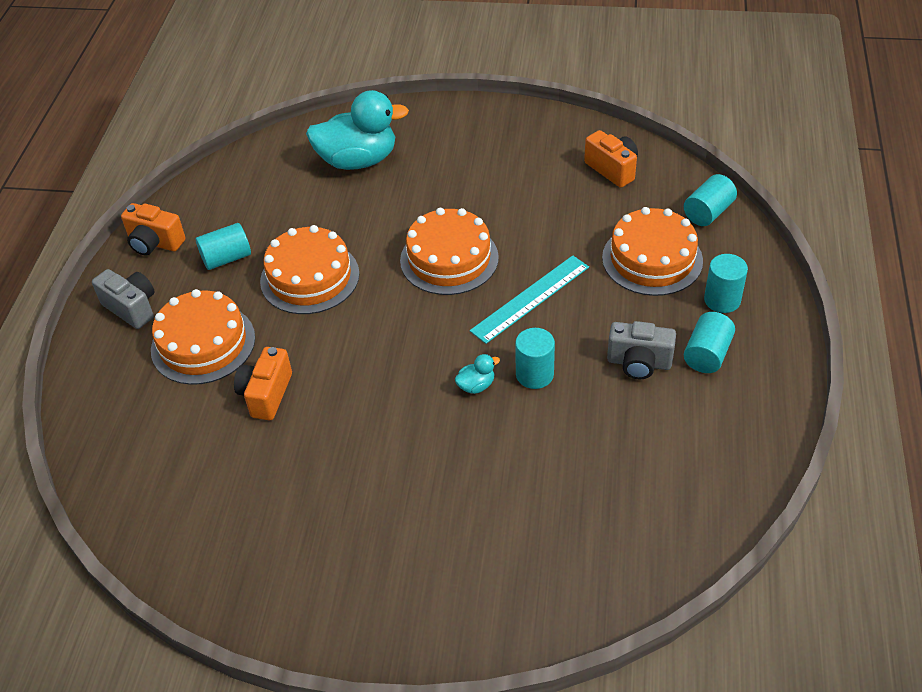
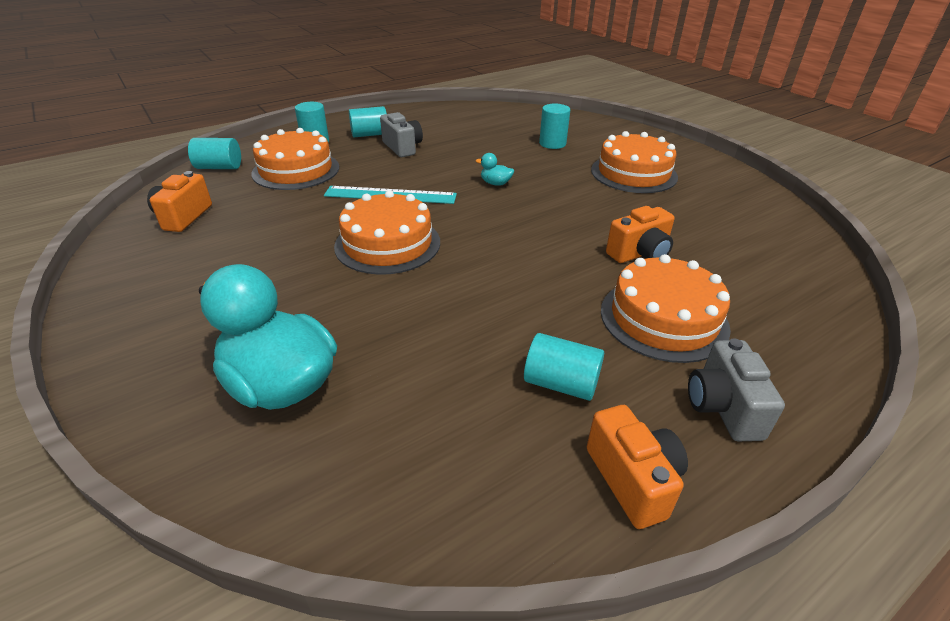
camera: 135 degrees left, 10 degrees down
orange cake [260,225,360,314] -> orange cake moved to [591,131,678,193]
turquoise cylinder [515,328,555,389] -> turquoise cylinder moved to [539,104,570,149]

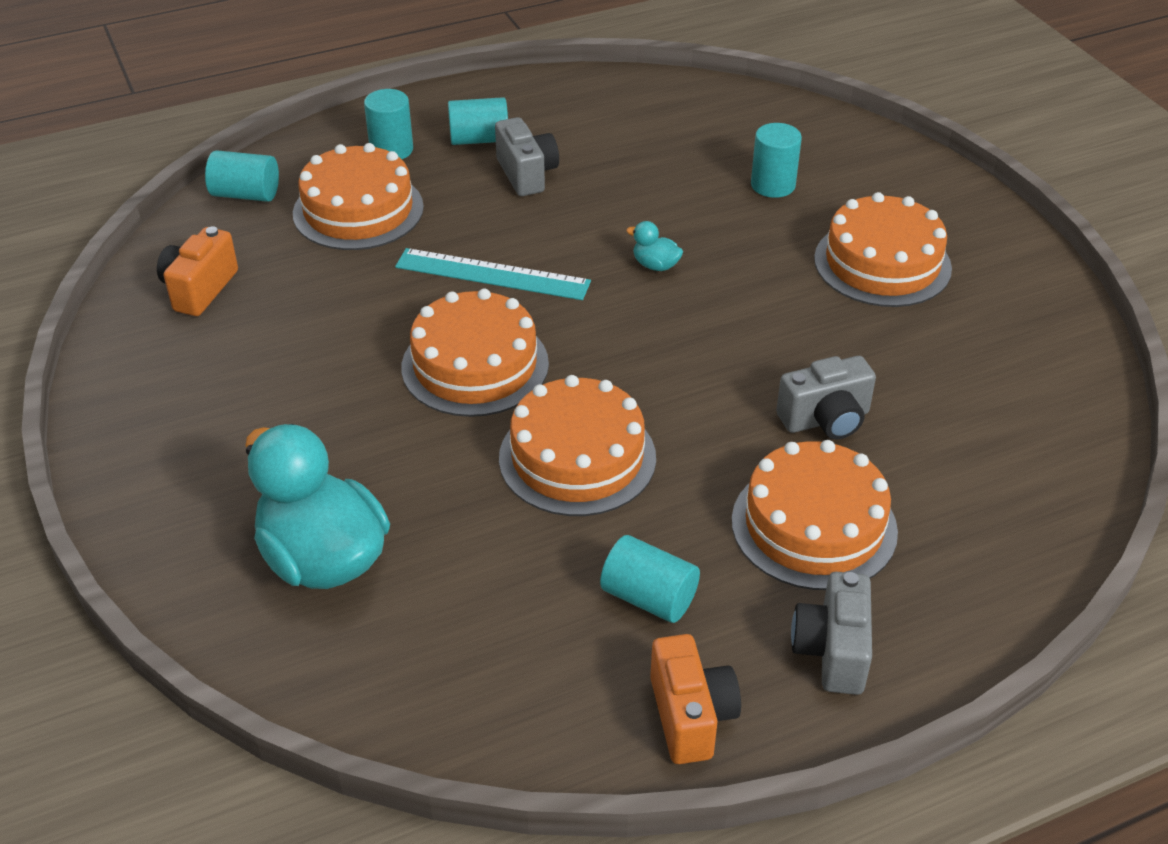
camera: 10 degrees right, 5 degrees up
orange camera [606,206,675,263] -> grey camera [776,356,876,439]
none -> orange cake [499,375,656,516]

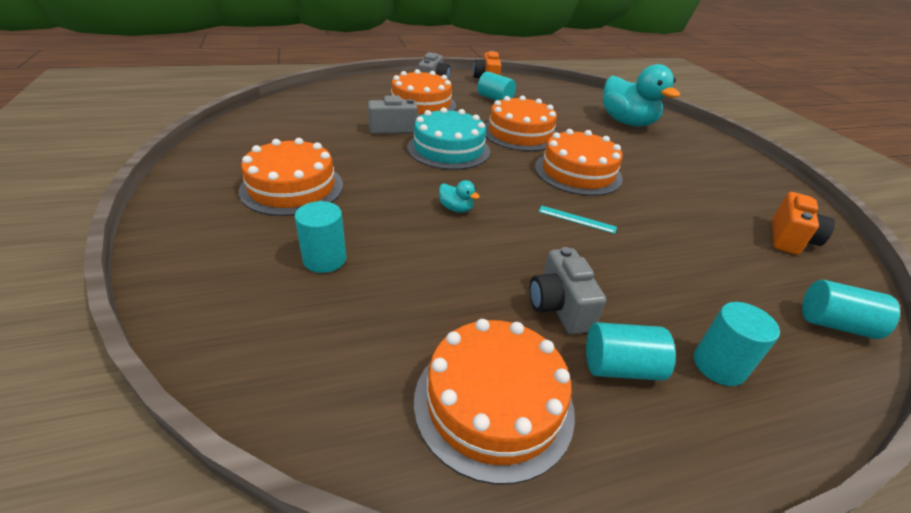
camera: 175 degrees left, 5 degrees down
orange cake [293,143,424,250] -> orange cake moved to [414,319,575,484]
turquoise ruler [395,248,591,300] -> turquoise ruler [538,206,617,234], size x0.53
none -> turquoise cake [407,107,490,170]

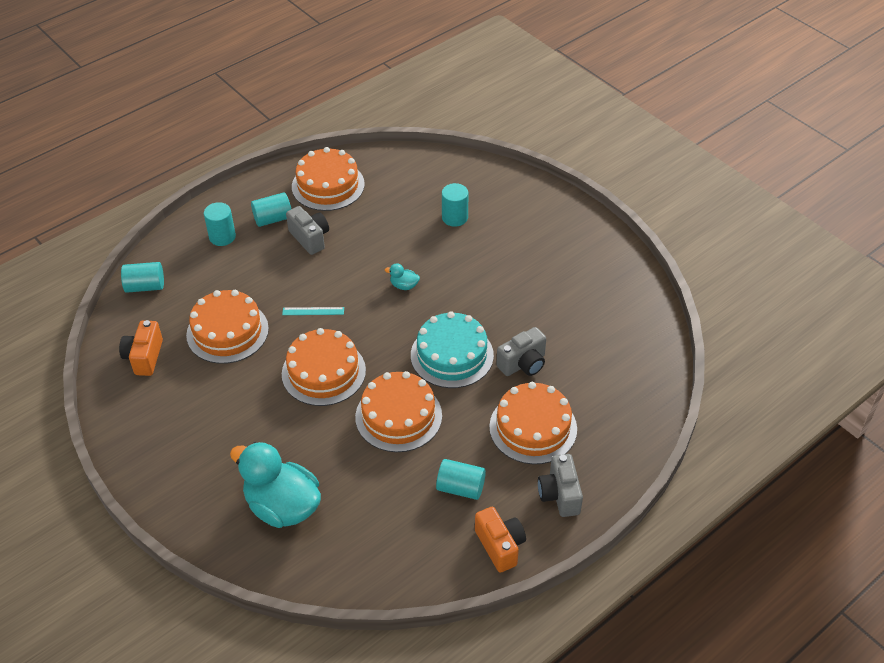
camera: 160 degrees right, 10 degrees up
orange cake [239,138,343,216] -> orange cake moved to [186,290,269,364]

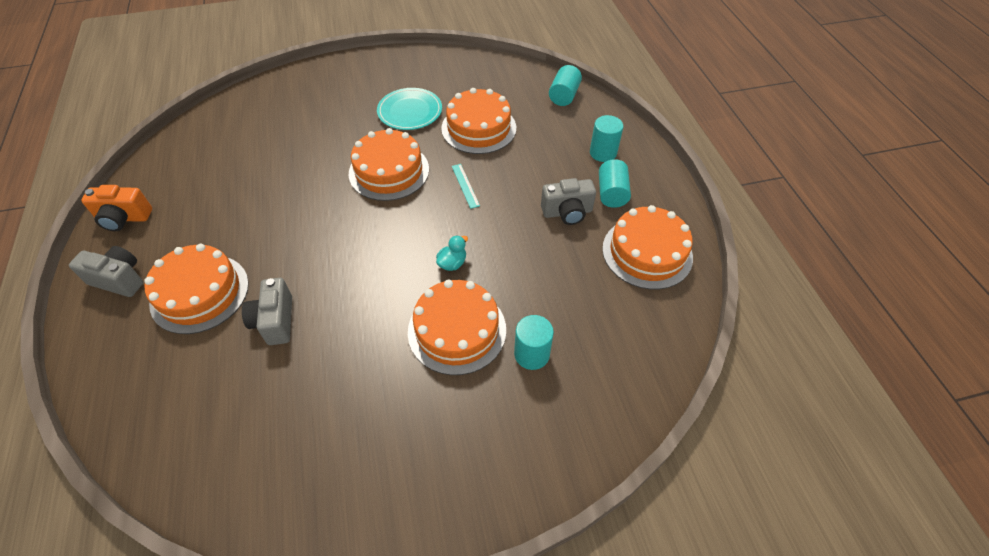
camera: 115 degrees right, 5 degrees up
orange camera [119,320,163,376] -> none
turquoise duck [230,442,321,528] -> none
turquoise ruler [282,307,344,315] -> turquoise ruler turned 45 degrees counterclockwise [452,164,480,209]
orange cake [355,371,442,452] -> orange cake moved to [408,280,506,375]
turquoise cake [411,311,494,388] -> none
turquoise cylinder [436,459,486,500] -> none
none -> turquoise plate [377,88,442,130]

